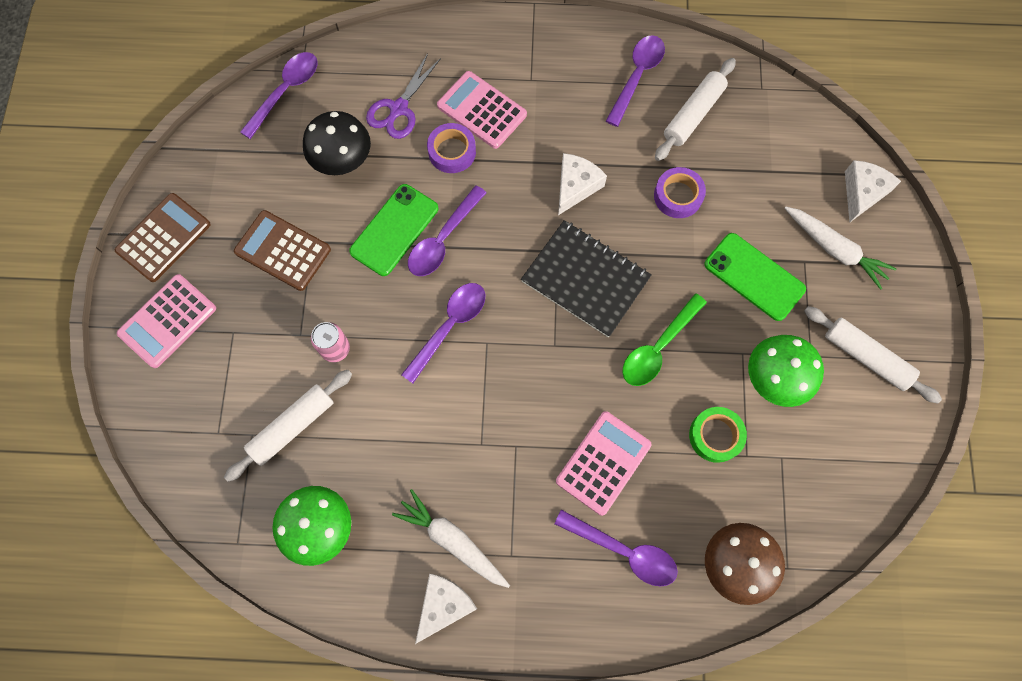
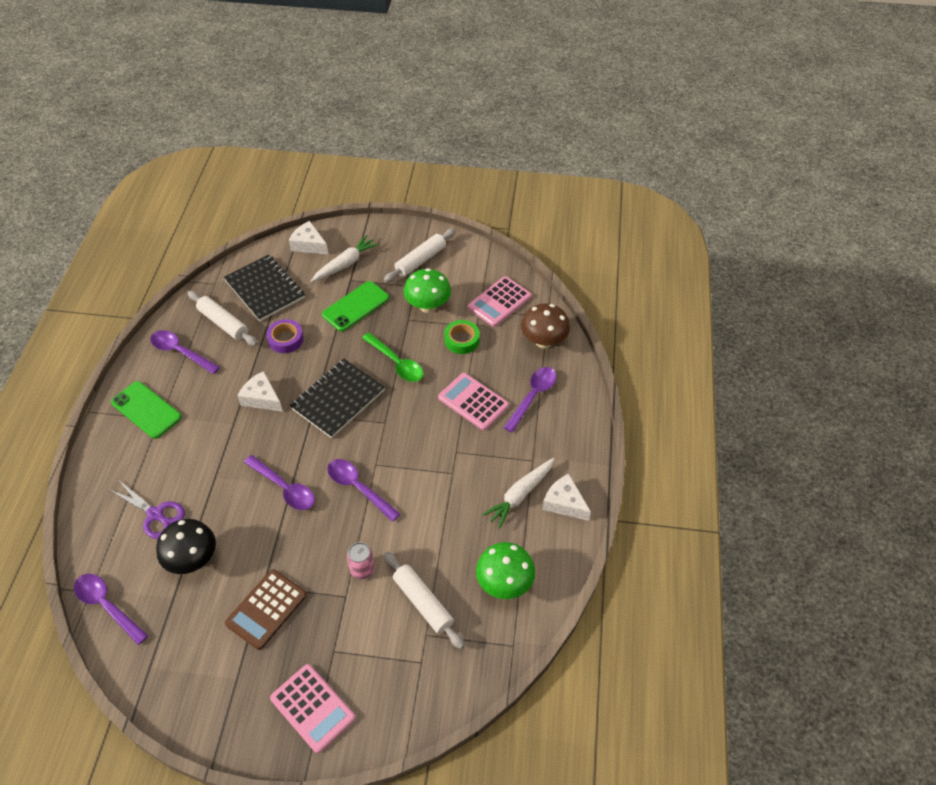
camera: 85 degrees left, 20 degrees down
brown calculator [115,193,211,282] -> none
green phone [349,184,438,276] -> green phone moved to [111,381,182,439]
purple tape [427,123,476,173] -> none
pink calculator [437,71,527,149] -> pink calculator moved to [468,276,531,327]
none -> black notebook [224,254,305,321]

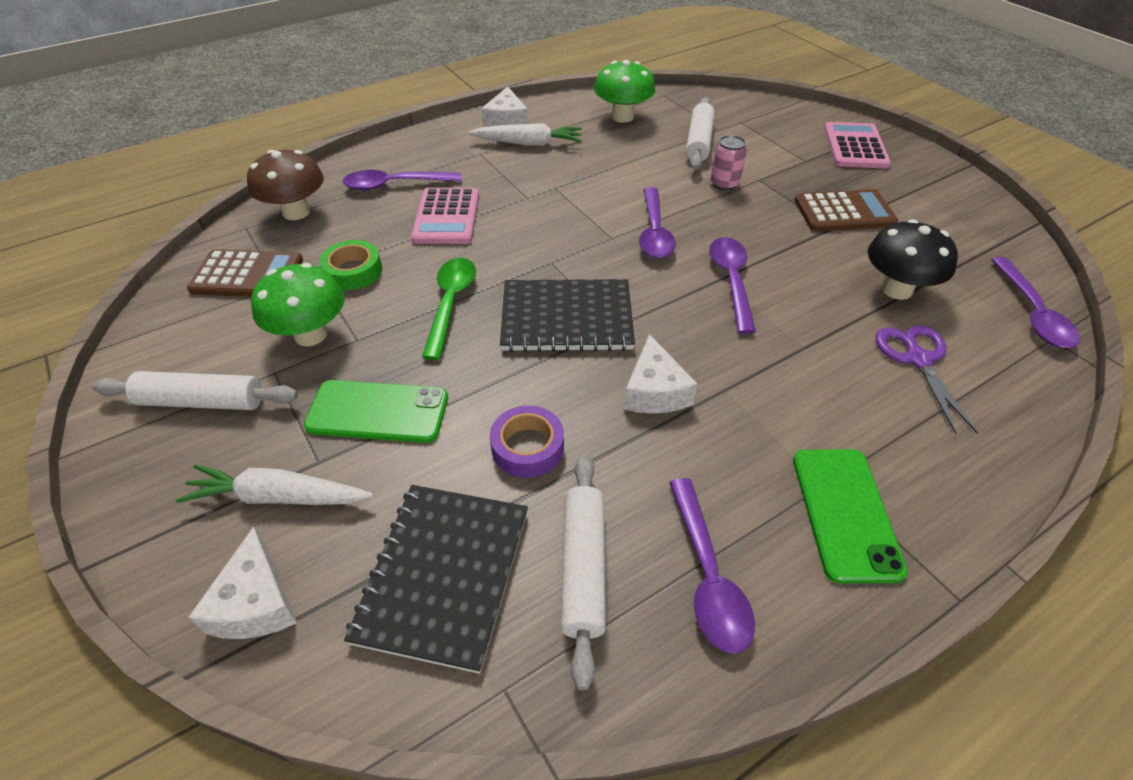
camera: 130 degrees left, 5 degrees down
pink calculator [468,276,531,327] -> brown calculator [187,249,303,297]

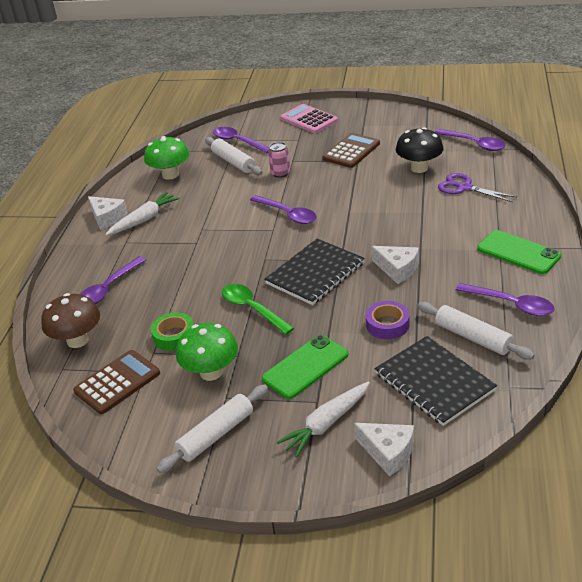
camera: 45 degrees left, 10 degrees down
pink calculator [411,188,479,244] -> none
purple spoon [709,237,756,334] -> purple spoon moved to [213,127,269,153]

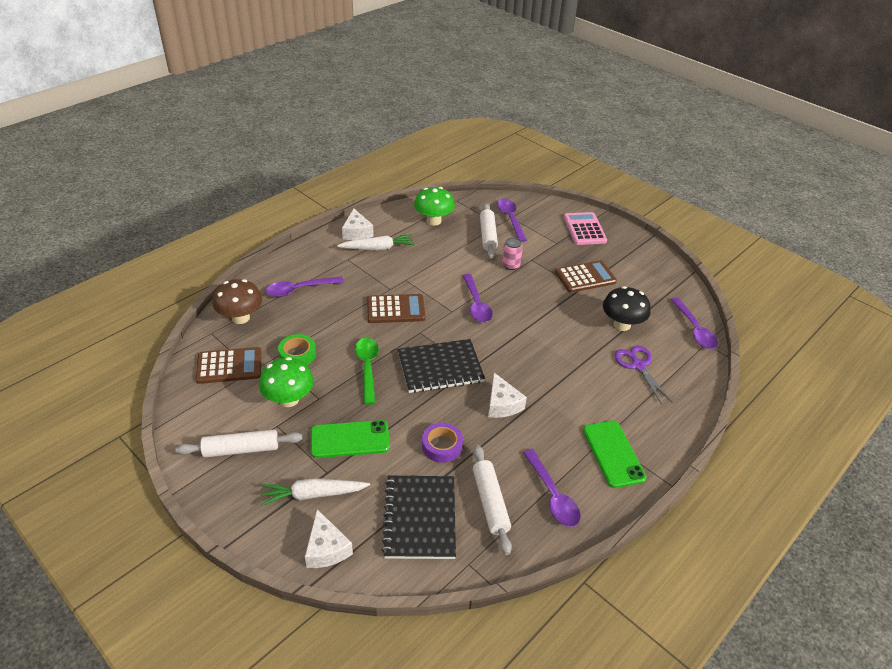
camera: 30 degrees right, 5 degrees up
none -> brown calculator [367,294,426,323]

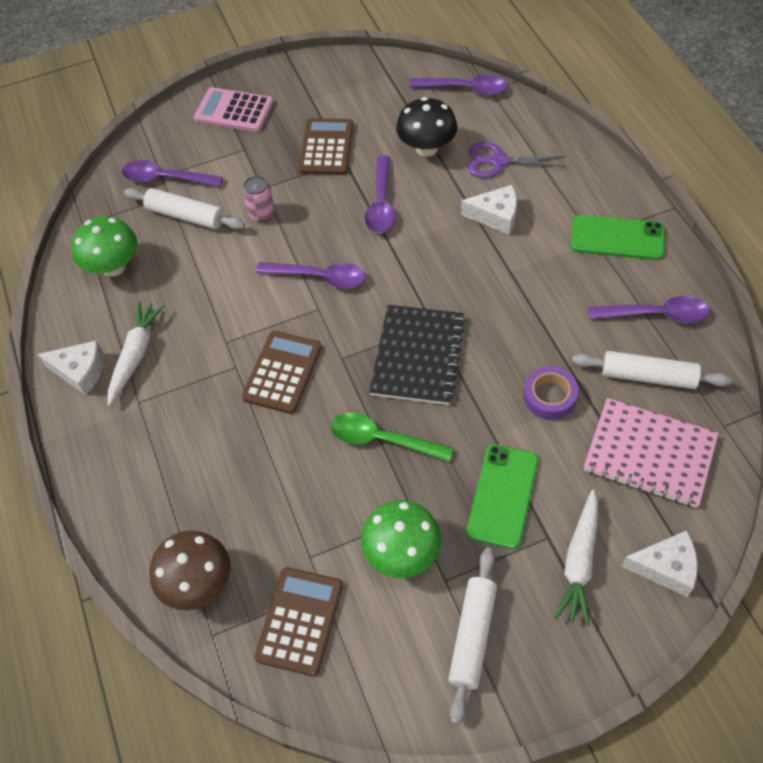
camera: 60 degrees left, 15 degrees up
purple spoon [266,276,344,297] -> purple spoon moved to [365,156,395,233]
green tape [278,334,316,365] -> none
black notebook [382,476,456,559] -> pink notebook [584,398,719,508]
white cheese [488,373,527,418] -> white cheese moved to [461,185,517,235]

